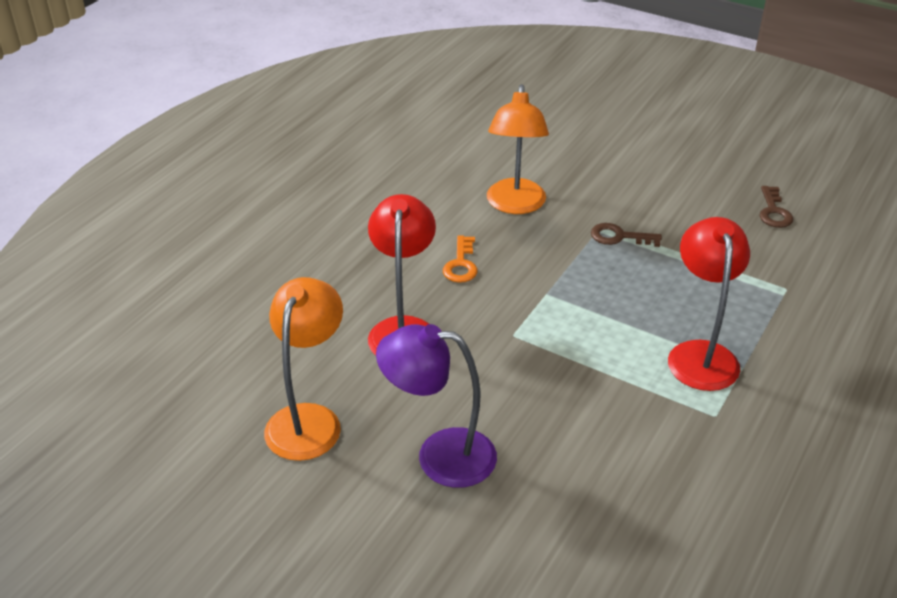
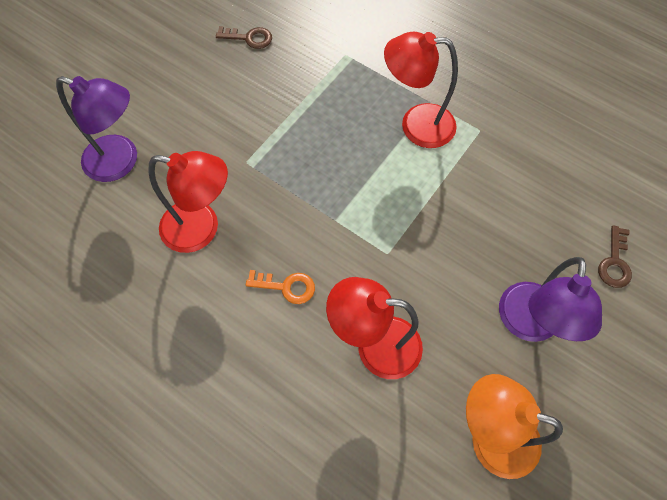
camera: 85 degrees left, 25 degrees up
orange lamp [487,84,549,214] -> red lamp [148,151,228,253]
brown key [591,223,662,247] -> brown key moved to [598,225,632,288]
none -> purple lamp [56,76,137,182]

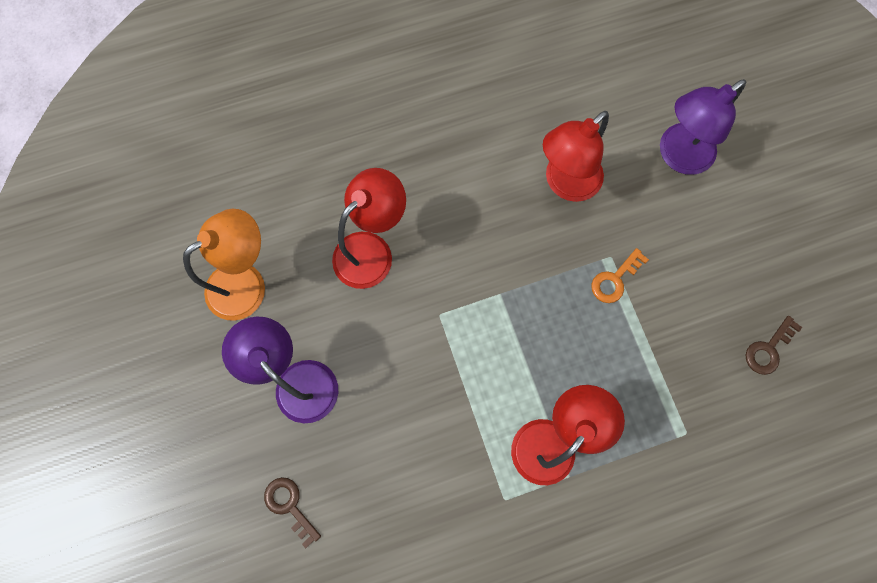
camera: 125 degrees right, 10 degrees up
orange key [246,270,315,304] -> orange key moved to [591,248,649,303]

